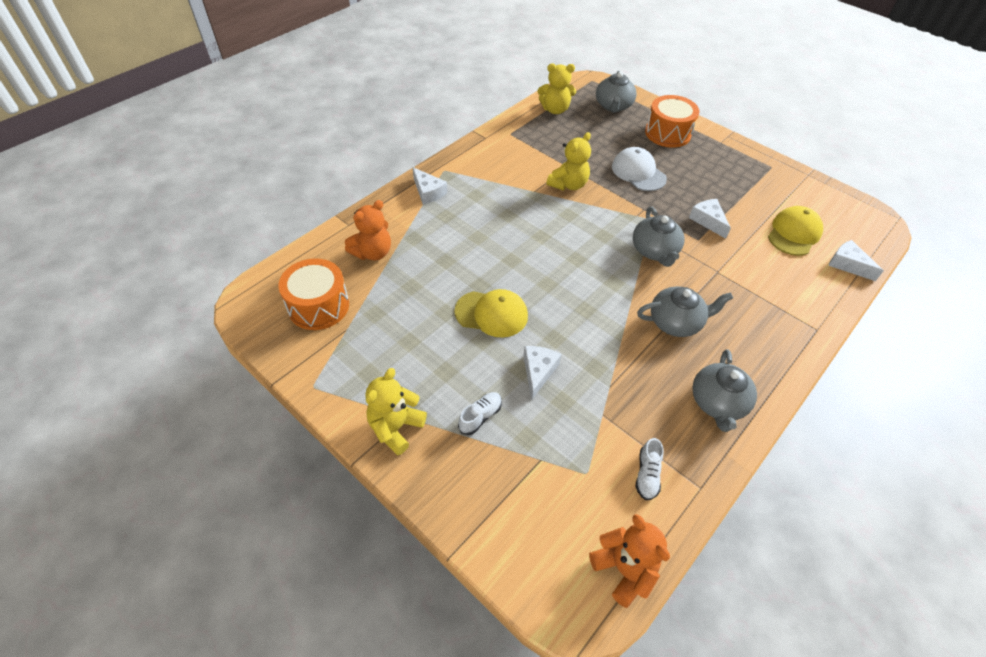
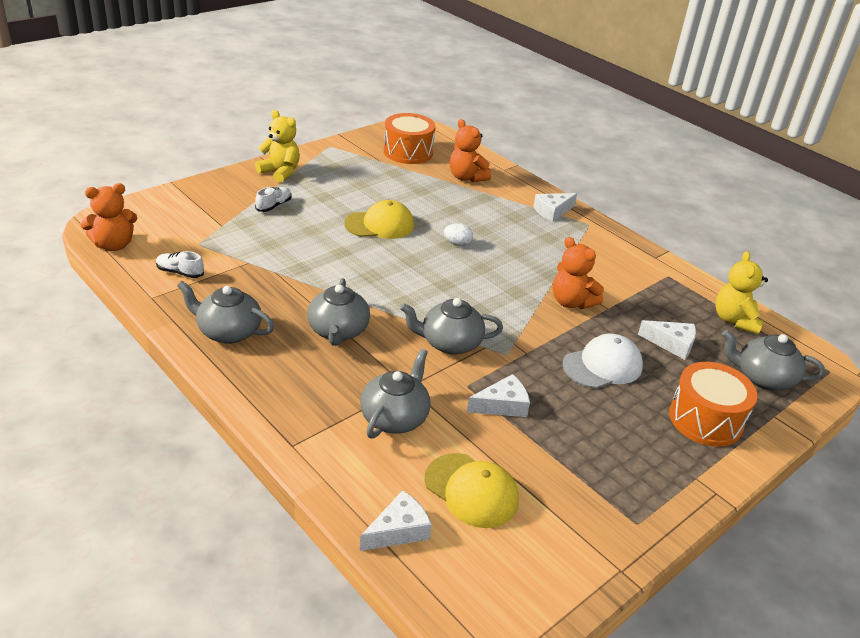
camera: 95 degrees right, 15 degrees down
yellow cap [454,289,528,338] -> yellow cap turned 120 degrees counterclockwise [344,200,414,239]
white shoe [458,392,502,435] -> white shoe turned 105 degrees counterclockwise [255,187,291,212]
white cheese [524,346,562,400] -> white cheese moved to [638,320,696,360]
yellow teddy bear [546,132,591,191] -> orange teddy bear [553,237,604,309]
none -> grey teapot [360,349,431,439]
none -> white egg [444,223,473,246]

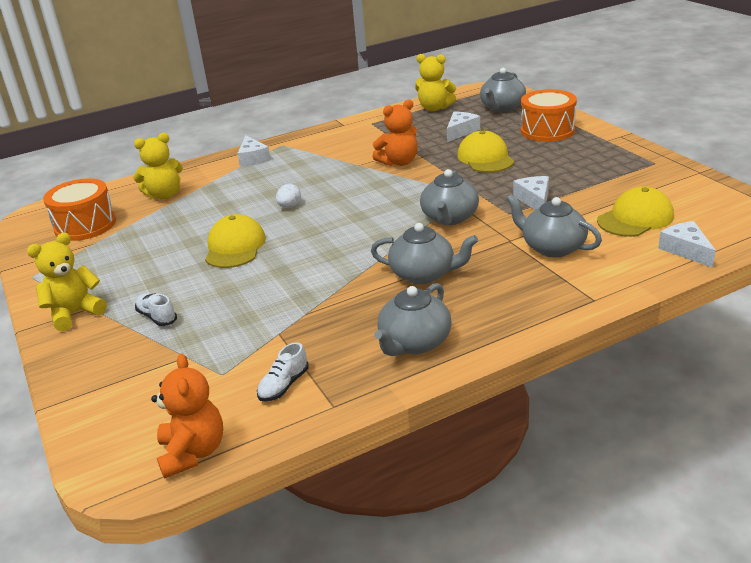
camera: 70 degrees left, 5 degrees down
orange teddy bear [450,119,491,182] -> yellow teddy bear [133,133,183,199]
white cap [563,334,643,388] -> yellow cap [457,131,514,173]

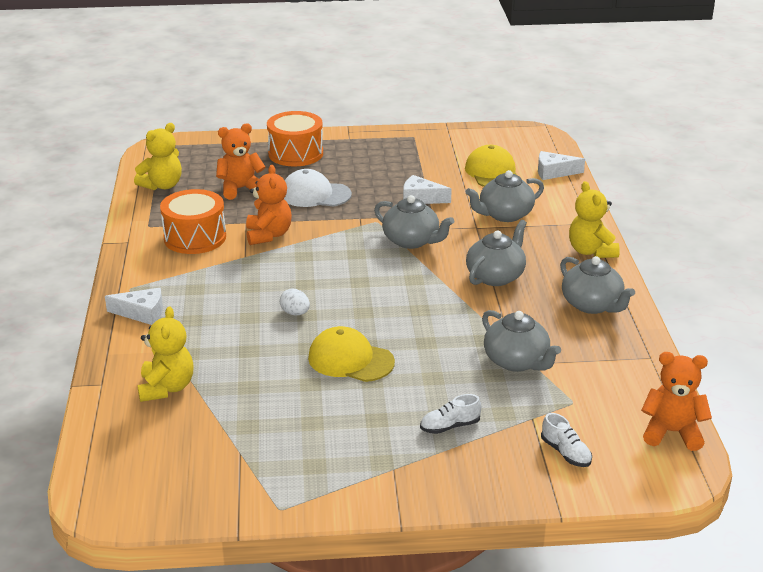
camera: 70 degrees left, 0 degrees up
yellow teddy bear [27,232,107,331] -> yellow teddy bear moved to [569,181,620,258]
orange drum [43,178,116,241] -> orange drum moved to [160,189,226,254]
white shoe [257,342,309,402] -> white shoe moved to [541,413,592,467]
white cheese [447,111,480,142] -> orange teddy bear [216,123,265,200]
yellow cap [457,131,514,173] -> white cap [284,169,352,207]
grey teapot [480,68,526,112] -> grey teapot moved to [482,310,561,372]

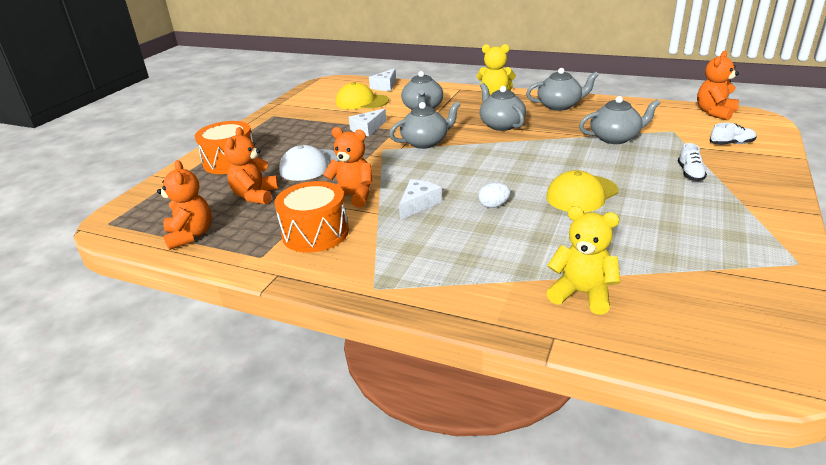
camera: 60 degrees left, 0 degrees up
white cheese [105,288,163,325] -> white cheese moved to [399,179,442,220]
yellow teddy bear [134,123,182,190] -> orange teddy bear [157,160,212,250]

